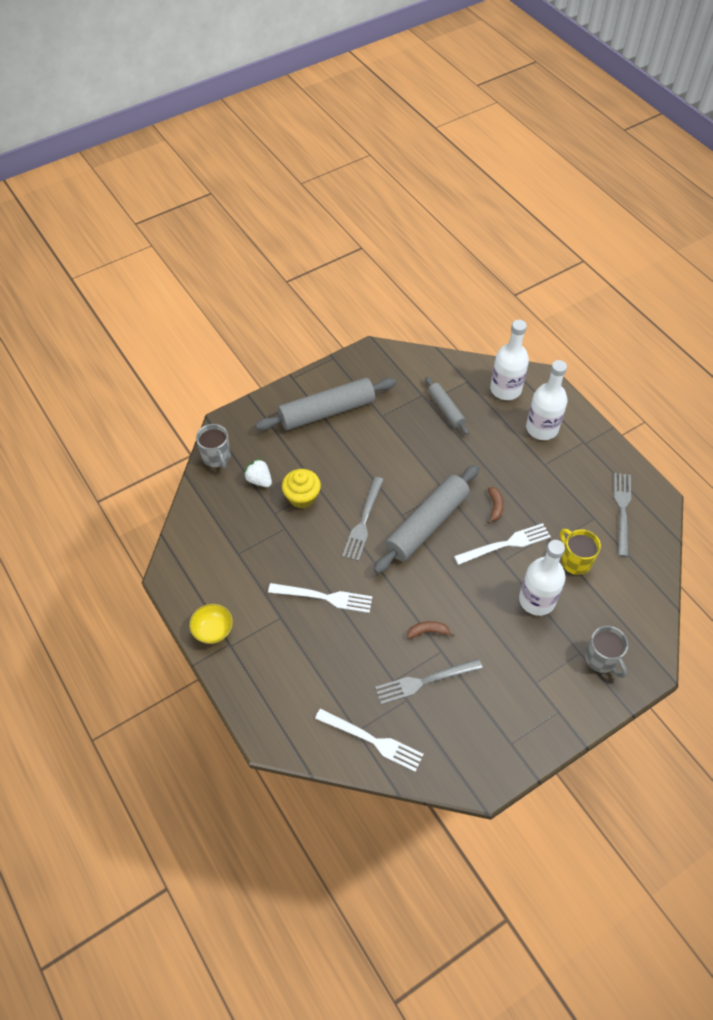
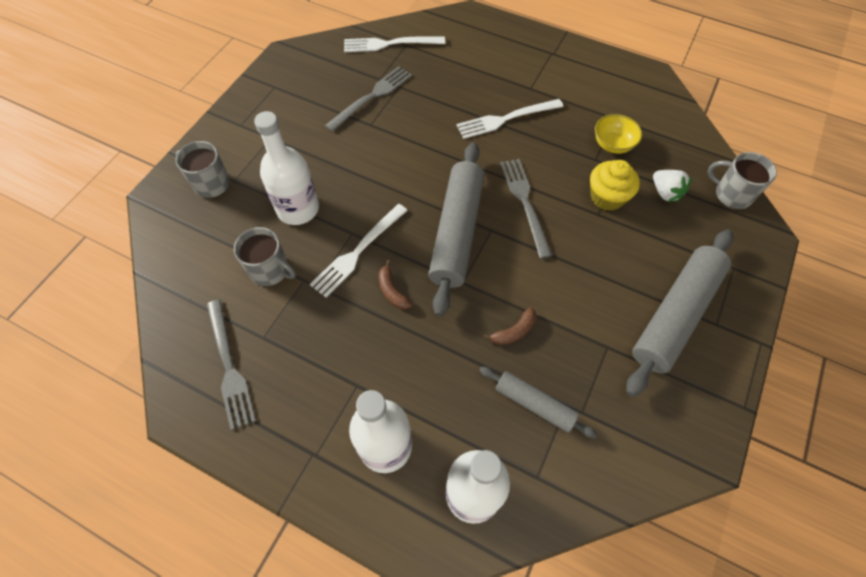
camera: 150 degrees right, 5 degrees up
yellow bowl [189,604,233,644] -> yellow bowl moved to [595,114,642,154]
white strawberry [244,458,272,487] -> white strawberry turned 45 degrees clockwise [653,170,692,202]
brown banana [407,621,454,639] -> brown banana moved to [483,307,536,345]
yellow mug [560,529,601,575] -> grey mug [234,227,296,286]

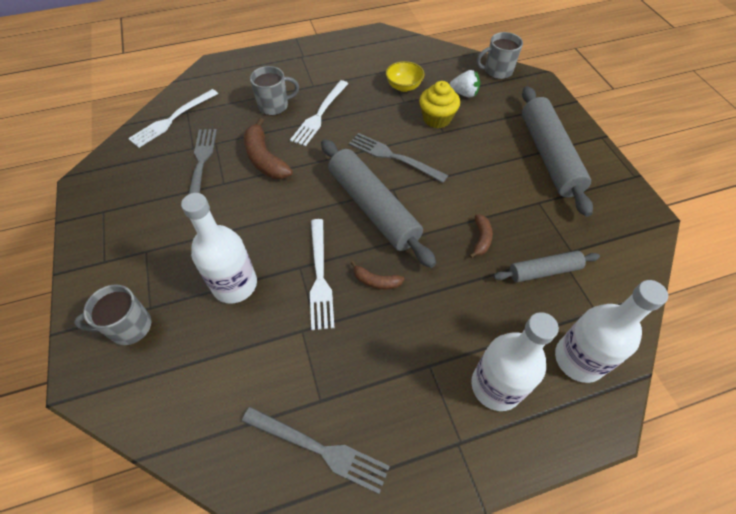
camera: 45 degrees left, 5 degrees down
grey mug [234,227,296,286] -> grey mug moved to [250,66,299,115]
none -> brown banana [244,118,293,179]

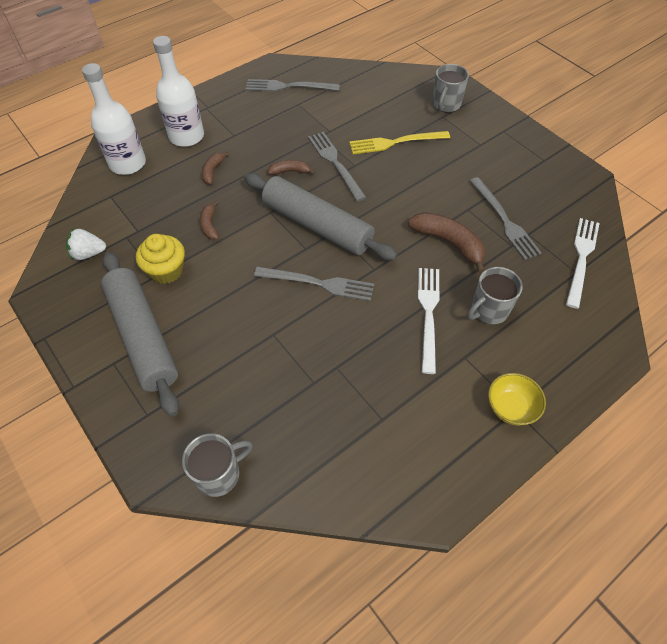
camera: 160 degrees right, 0 degrees up
grey mug [74,284,151,345] -> grey mug turned 150 degrees clockwise [432,64,469,112]
white bottle [181,193,257,304] -> yellow fork [349,131,450,154]
white fork [310,219,335,330] -> grey fork [308,132,367,202]
yellow bowl [386,61,425,92] -> yellow bowl moved to [488,373,546,426]
yellow cupcake [419,81,460,128] -> yellow cupcake moved to [136,234,185,284]
white strawberry [449,70,480,97] -> white strawberry moved to [66,229,106,260]
grey rolling pin [494,251,600,282] -> none
none -> brown banana [202,152,230,184]

